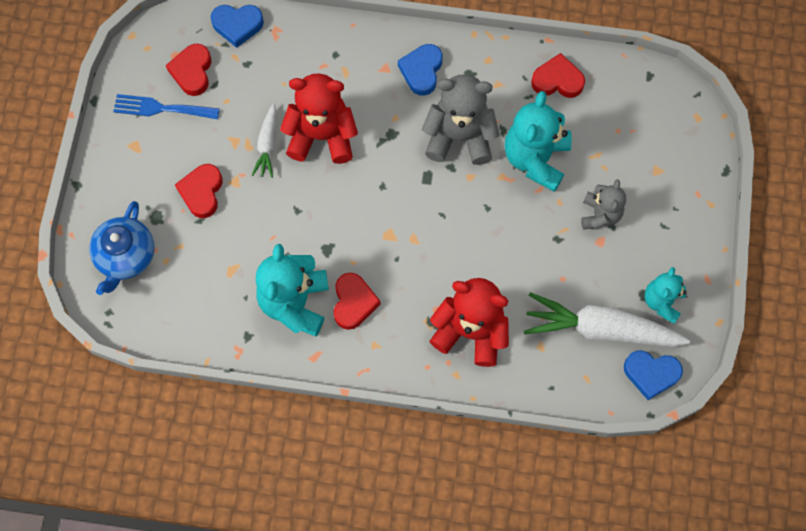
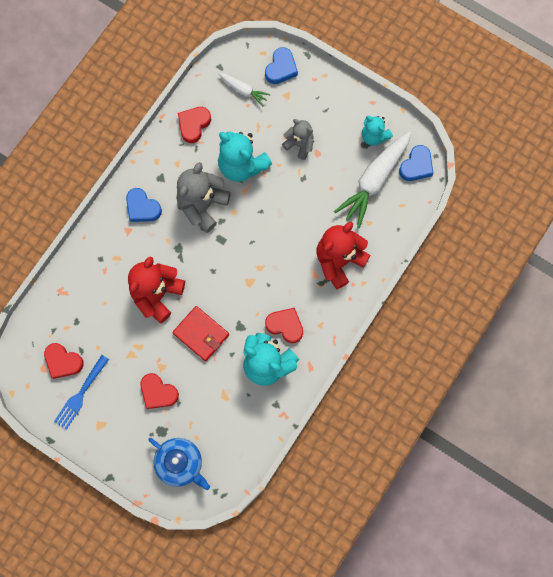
camera: 65 degrees left, 5 degrees up
blue heart [211,5,264,48] -> blue heart moved to [265,47,298,84]
white carrot [252,103,276,178] -> white carrot moved to [218,73,271,106]
none -> red wallet [172,306,229,361]

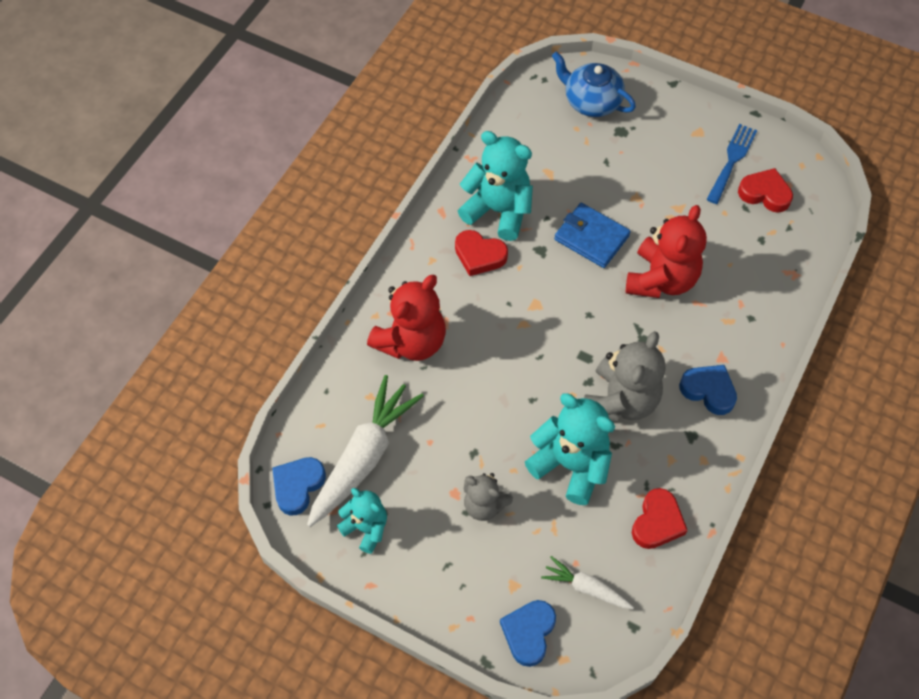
camera: 175 degrees right, 15 degrees down
red heart [141,373,179,409] -> none
red wallet [172,306,229,361] -> blue wallet [554,203,631,268]

